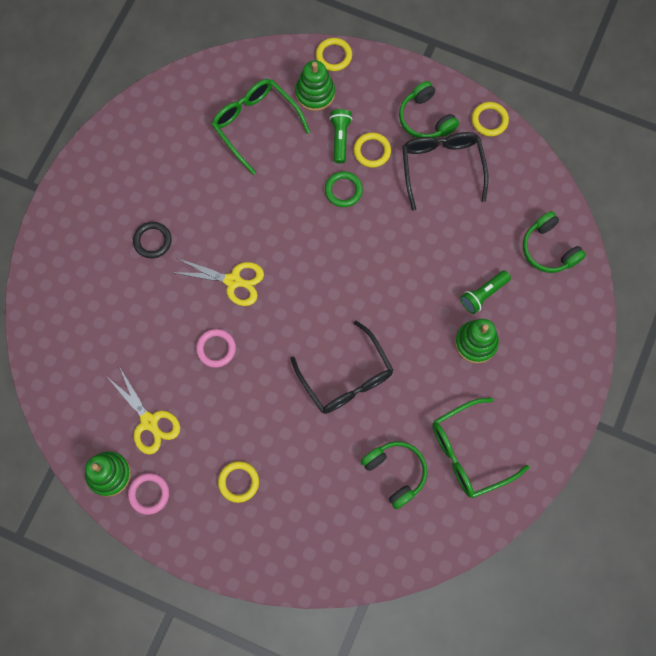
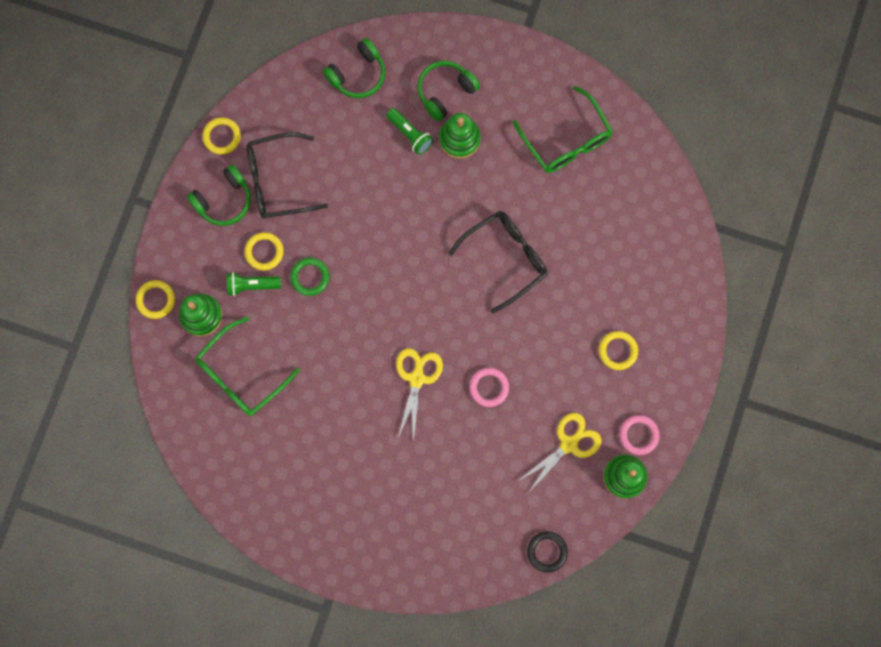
camera: 95 degrees left, 5 degrees up
black ring [133,222,172,258] -> black ring moved to [527,531,568,573]
green headphones [361,441,427,509] -> green headphones moved to [417,61,480,121]

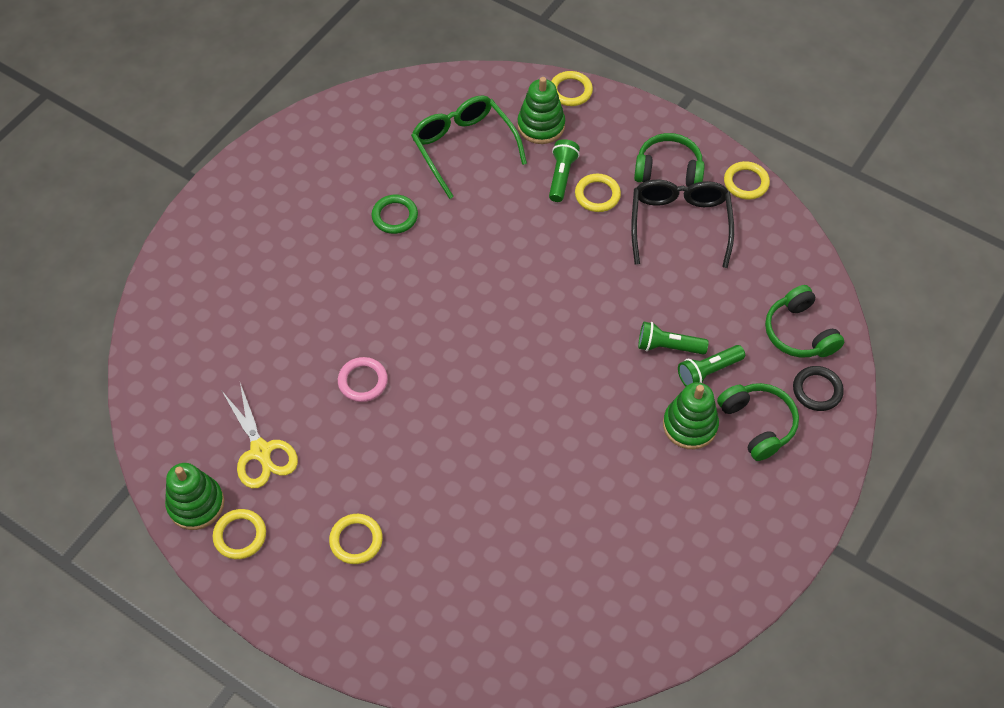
camera: 105 degrees right, 20 degrees down
green headphones [187,164,251,226] -> green headphones turned 120 degrees clockwise [634,133,705,187]
green ring [290,258,329,296] -> green ring moved to [372,194,418,234]
yellow scissors [396,348,443,443] -> none
black glasses [448,211,547,314] -> none
green glasses [513,86,613,173] -> none
black ring [527,531,568,573] -> black ring moved to [793,366,844,411]
pink ring [619,415,660,455] -> yellow ring [213,509,266,559]
none -> green flashlight [638,322,709,355]

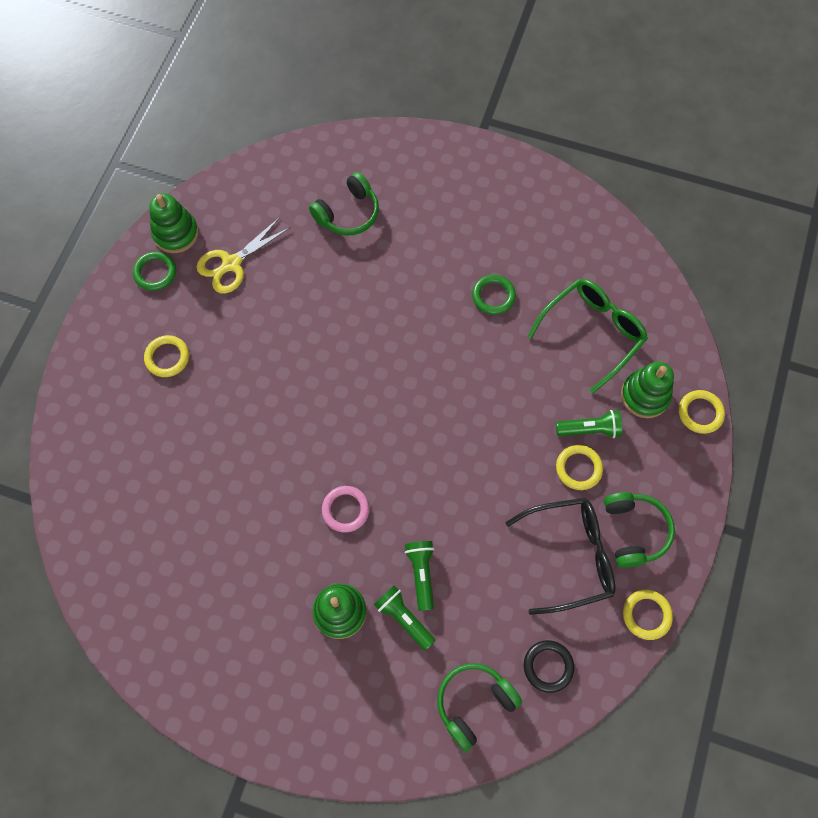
camera: 75 degrees right, 10 degrees up
yellow ring [213,509,266,559] -> green ring [133,251,176,291]
pink ring [338,357,388,402] -> pink ring moved to [322,486,369,533]
green headphones [717,383,799,461] -> green headphones moved to [309,172,379,236]
black ring [793,366,844,411] -> black ring moved to [524,640,574,693]

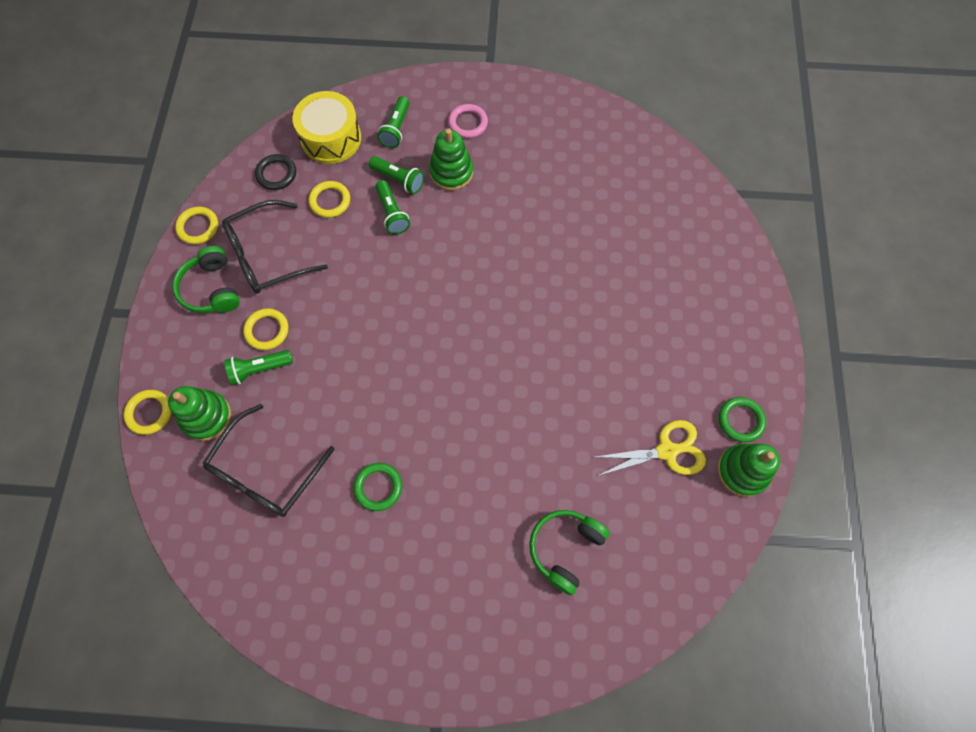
camera: 165 degrees right, 0 degrees up
yellow ring [144,335,189,377] -> yellow ring moved to [309,181,350,218]
yellow scissors [196,217,291,293] -> yellow scissors turned 45 degrees clockwise [595,420,706,476]
pink ring [322,486,369,533] -> pink ring moved to [448,104,488,138]
green headphones [437,663,522,752] -> yellow drum [293,91,361,164]
green glasses [528,279,648,394] -> black glasses [202,404,335,517]
none -> green flashlight [377,96,410,148]

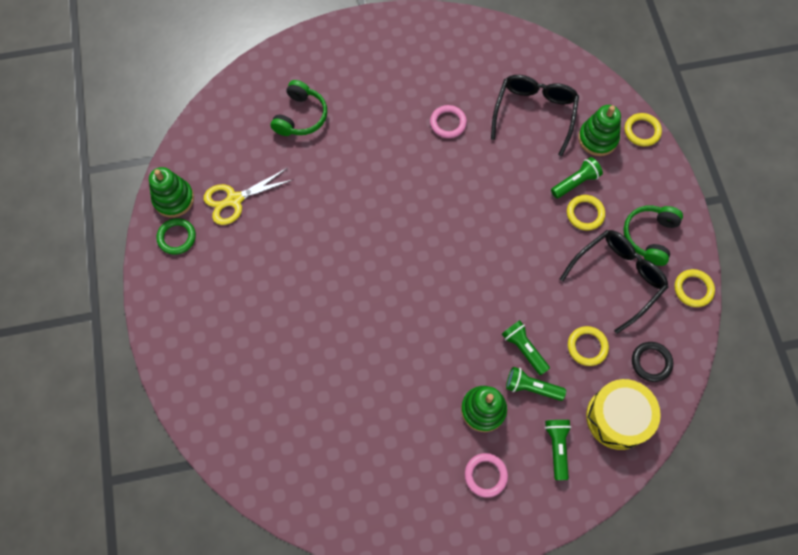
camera: 165 degrees right, 0 degrees up
green headphones [172,246,240,313] -> green headphones turned 120 degrees counterclockwise [623,206,683,266]
green ring [354,463,402,511] -> pink ring [430,105,467,138]

